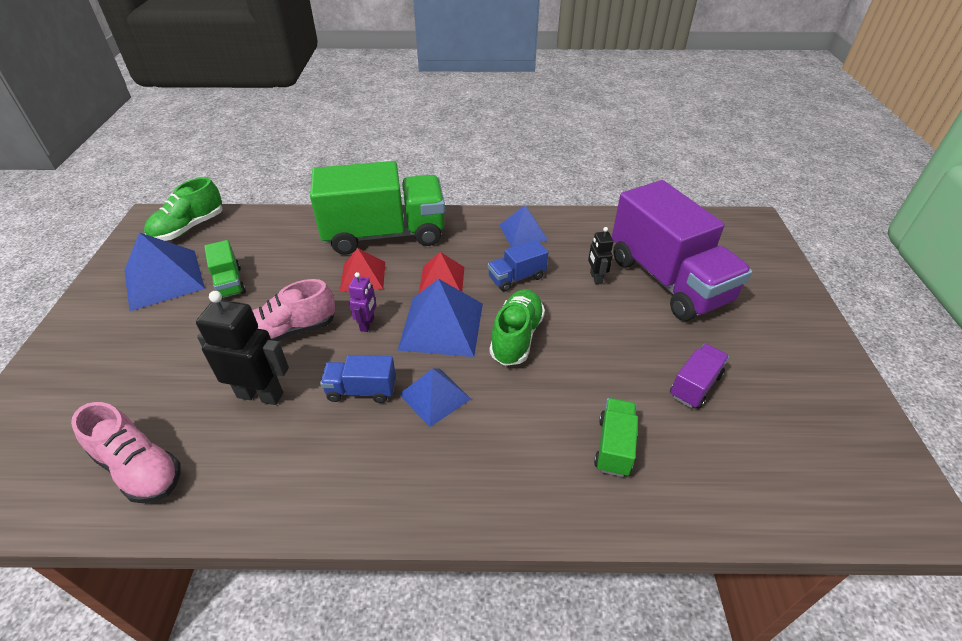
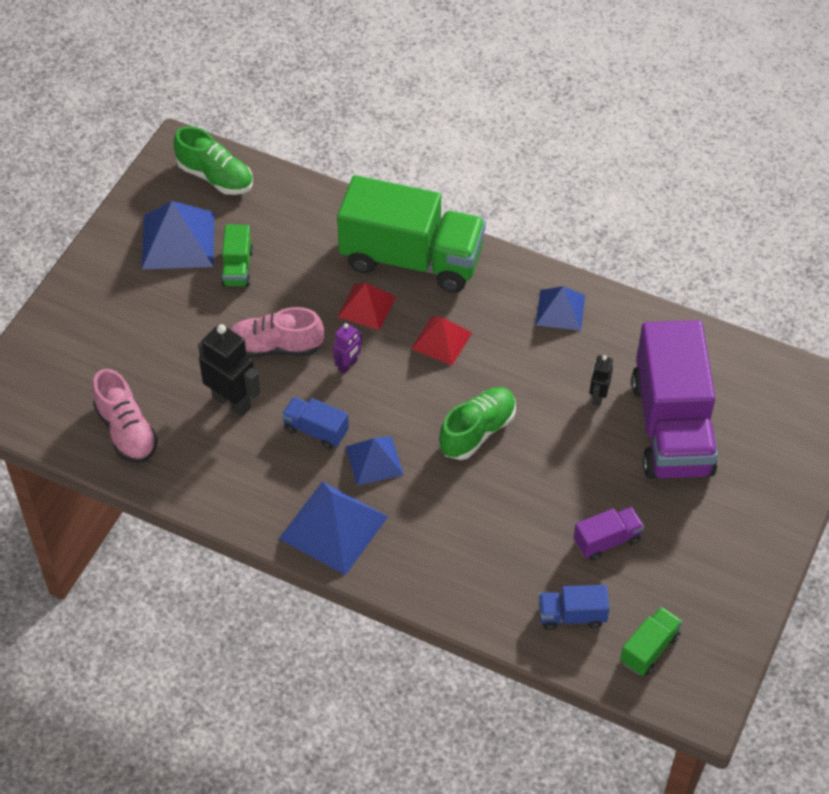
camera: 25 degrees right, 10 degrees up
green shoe [144,177,223,241] -> green shoe turned 120 degrees counterclockwise [174,126,253,195]
blue pyramid [397,279,483,357] -> blue pyramid moved to [279,481,388,575]
blue truck [488,240,548,292] -> blue truck moved to [539,585,610,630]
green truck [594,398,638,477] -> green truck moved to [620,607,683,676]

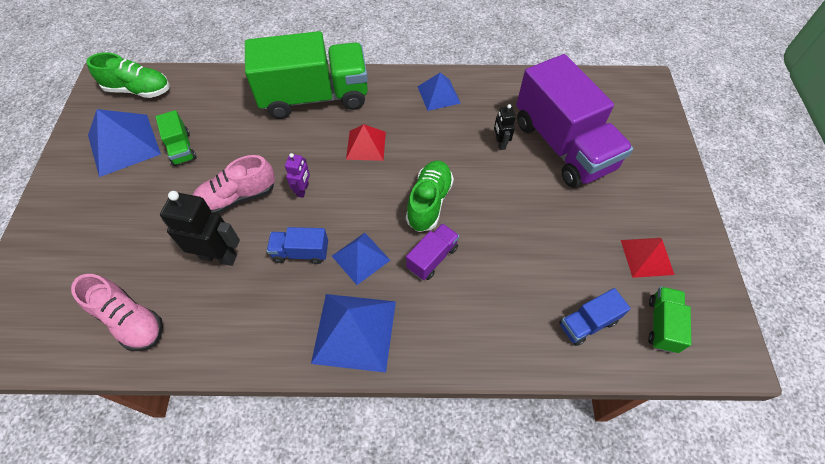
camera: 25 degrees left, 5 degrees up
red pyramid [338,283,396,330] -> red pyramid moved to [621,238,675,278]
purple truck [574,507,644,561] -> purple truck moved to [406,223,459,280]

